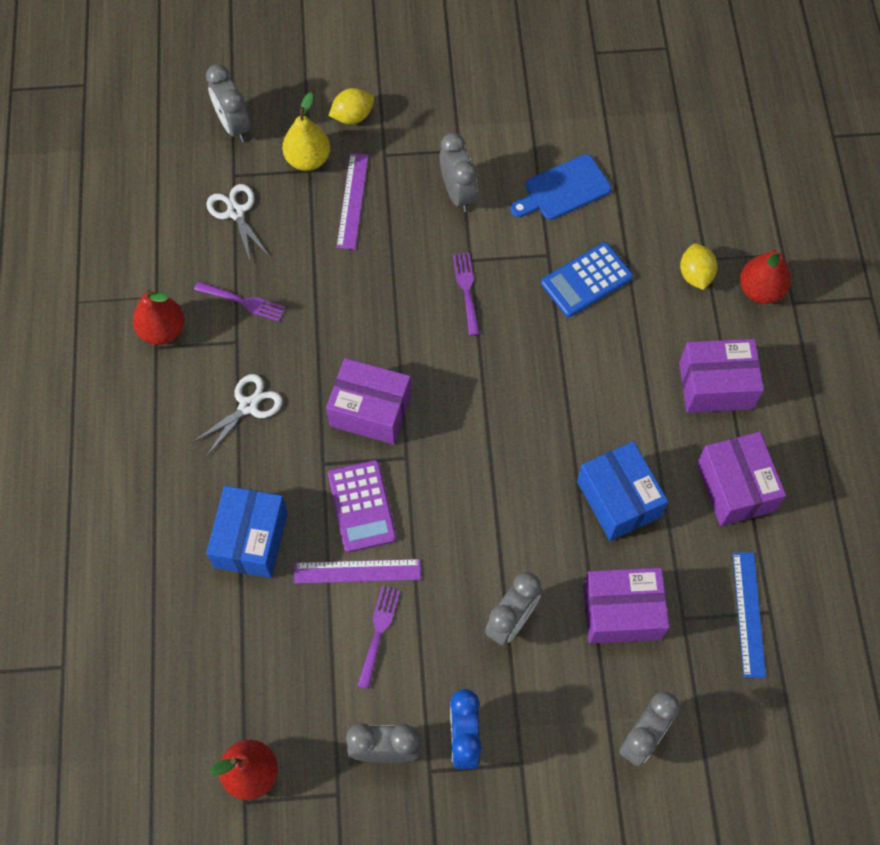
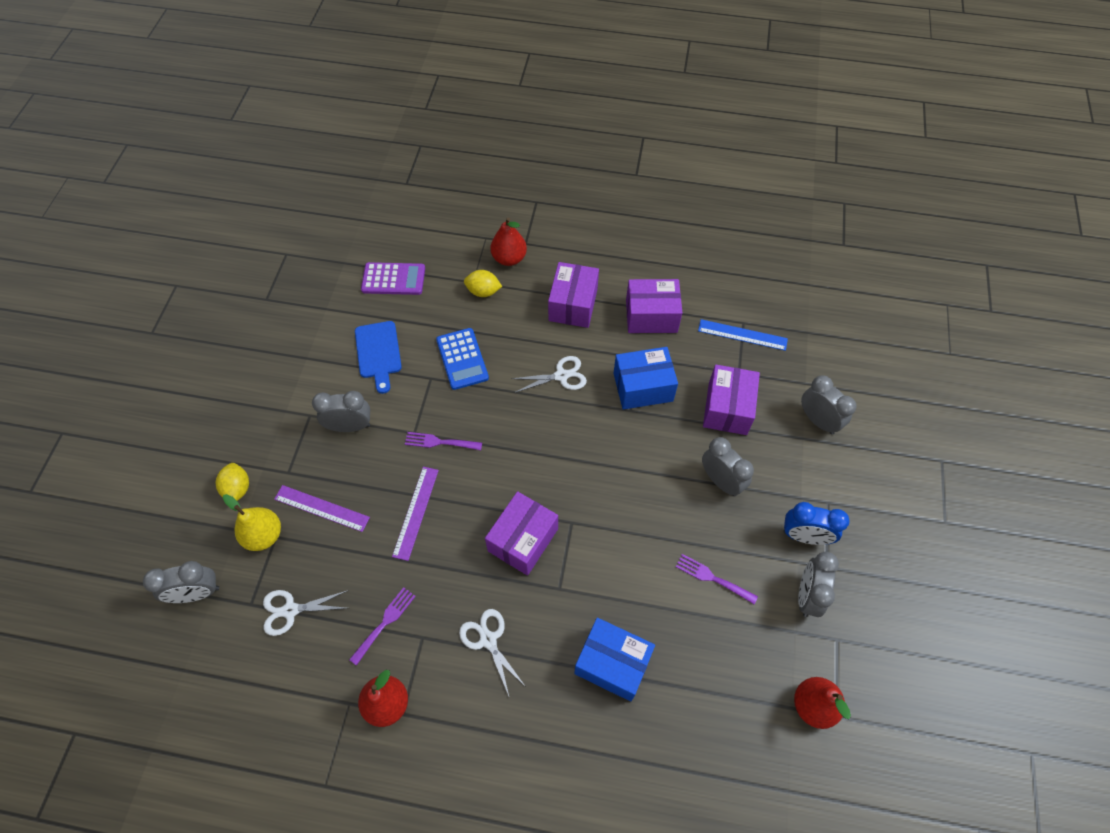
camera: 75 degrees left, 5 degrees down
purple ruler [294,559,421,584] -> purple ruler moved to [392,467,439,561]
purple calculator [328,460,396,553] -> purple calculator moved to [361,262,425,295]
none -> white scissors [511,356,587,393]

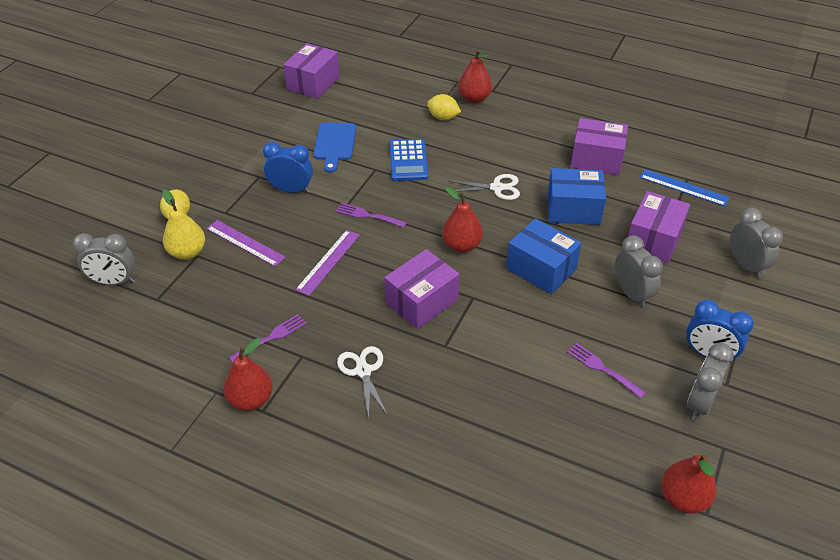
camera: 15 degrees right, 15 degrees down
white scissors [263,590,349,636] -> none
grey clock [312,391,370,432] -> blue clock [263,142,313,193]
purple calculator [361,262,425,295] -> none
purple box [548,262,599,328] -> purple box moved to [283,43,340,99]
blue box [574,618,655,702] -> blue box moved to [506,218,582,294]
none -> red pear [442,187,483,253]

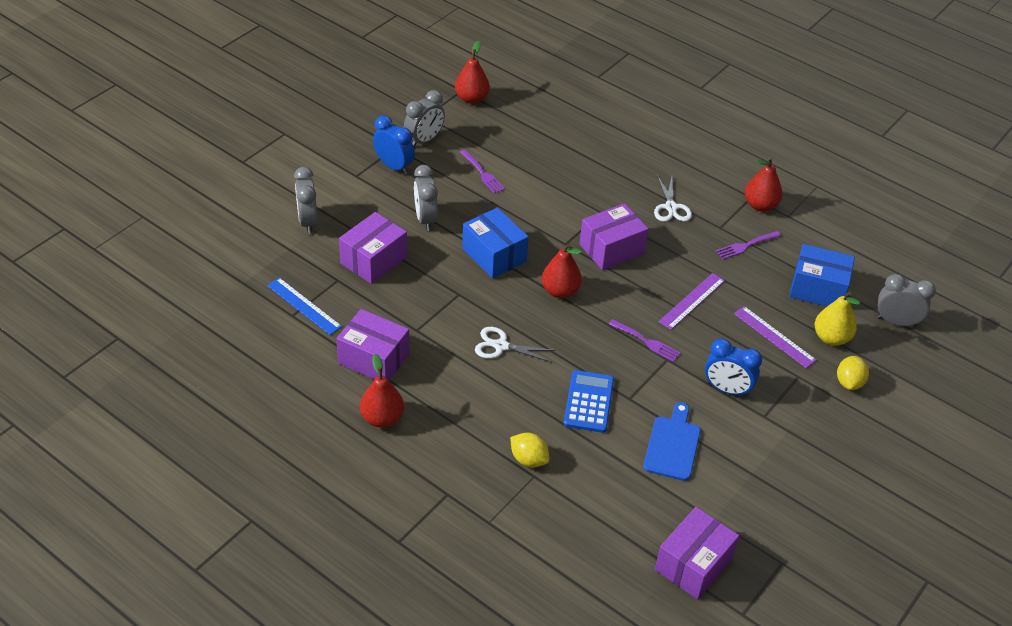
camera: 170 degrees left, 0 degrees up
red pear [458,50,492,103] -> red pear moved to [360,354,404,428]
blue box [547,168,606,225] -> blue box moved to [789,244,855,306]

